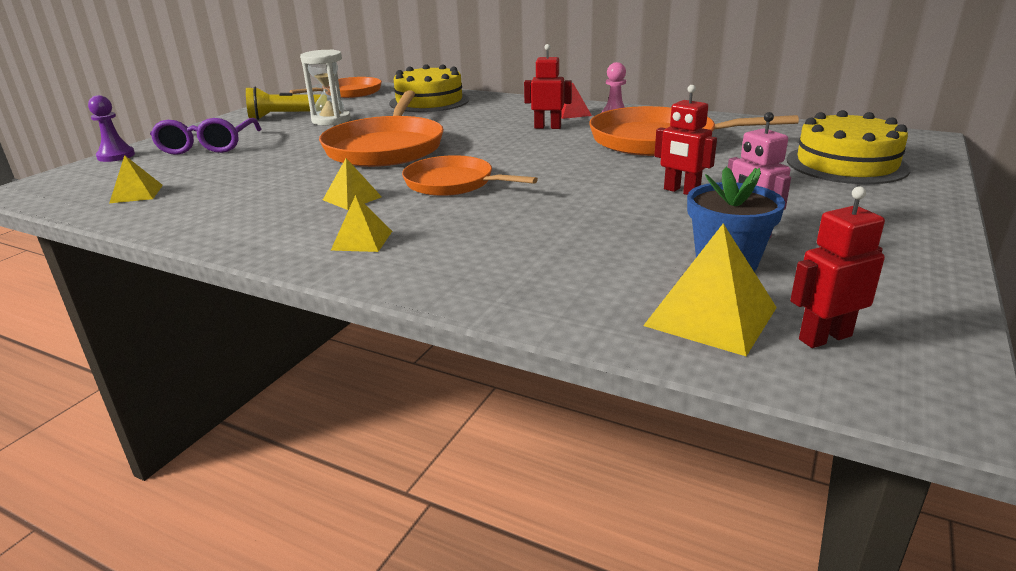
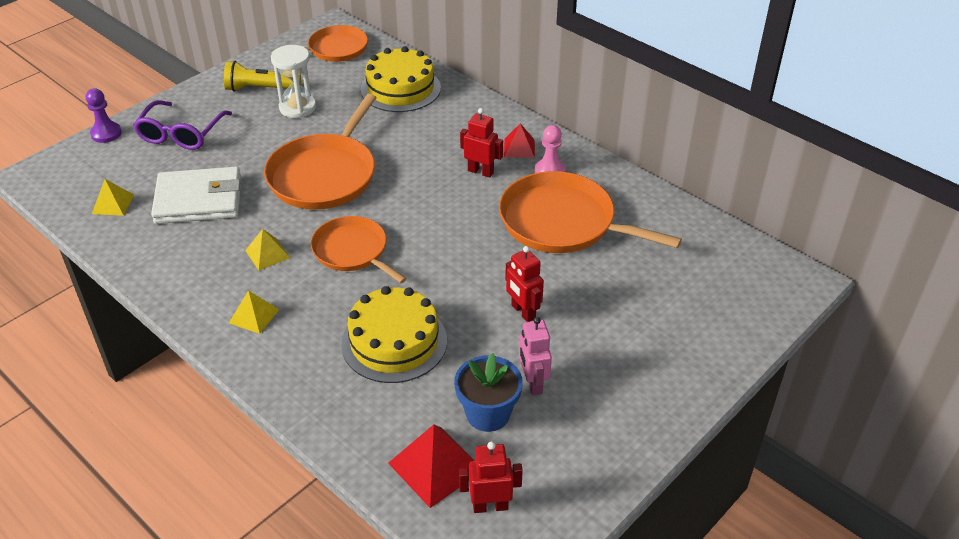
camera: 15 degrees right, 15 degrees up
yellow pyramid [643,224,777,356] -> red pyramid [388,424,475,508]
yellow cake [787,110,911,184] -> yellow cake moved to [341,286,447,383]
none -> white wallet [151,167,241,224]

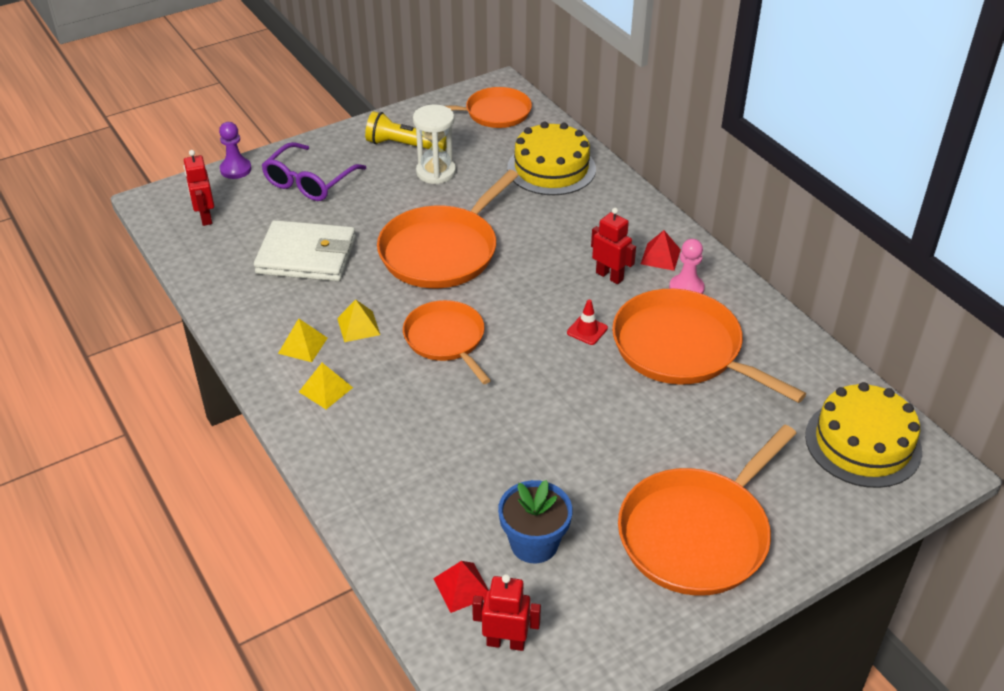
camera: 15 degrees right, 0 degrees up
yellow pyramid [92,179,134,216] -> yellow pyramid moved to [278,318,328,362]
yellow cake [341,286,447,383] -> yellow cake moved to [805,382,922,488]
red pyramid [388,424,475,508] -> red pyramid [433,561,488,613], size x0.61
red robot [505,246,544,322] -> red robot moved to [184,150,214,226]
pink robot [519,317,552,395] -> none
none -> red traffic cone [567,300,608,345]
none -> orange pan [618,425,796,596]

